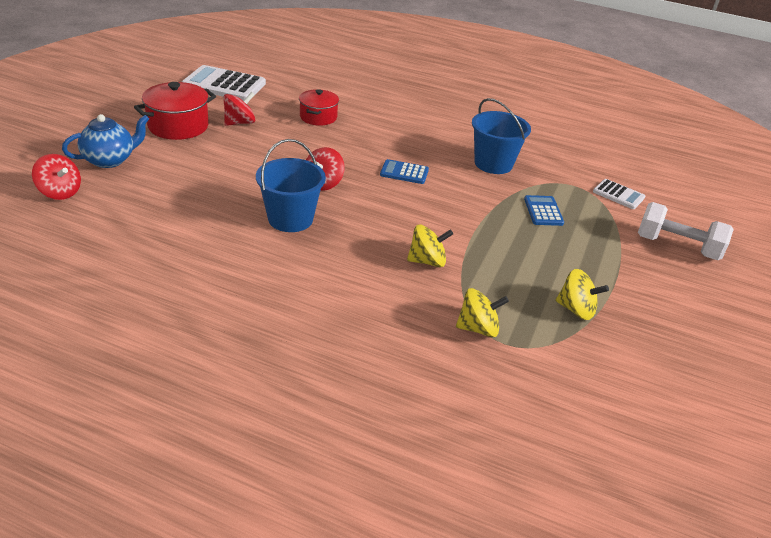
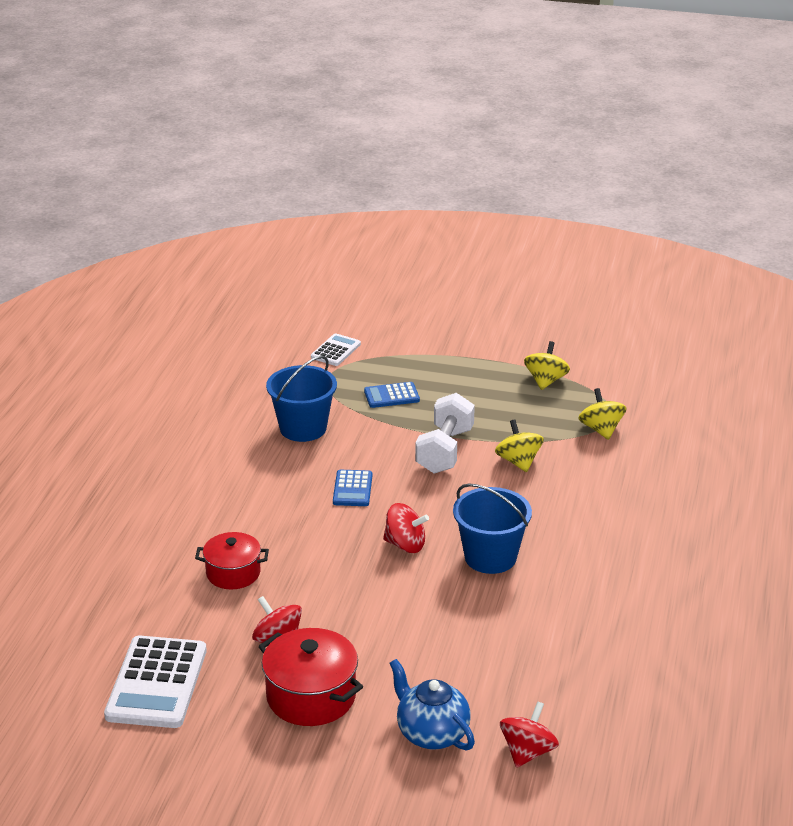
camera: 95 degrees left, 5 degrees down
white dumbbell [638,202,734,260] -> white dumbbell moved to [415,393,475,474]

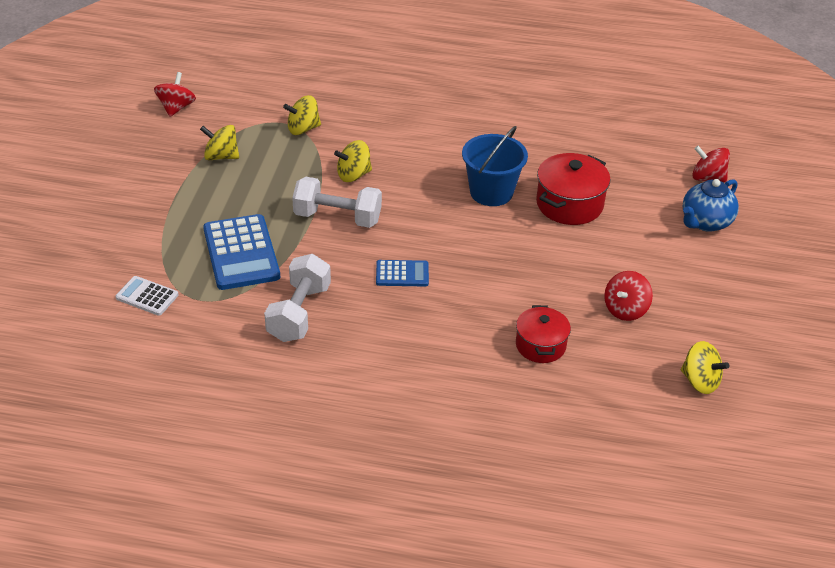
camera: 95 degrees left, 10 degrees up
white calculator [104,635,207,728] -> yellow spinning top [681,341,729,394]
red pot [258,628,363,726] -> red pot moved to [536,153,610,225]
blue bucket [266,356,337,442] -> white dumbbell [264,254,331,342]
blue calculator [364,382,420,408] -> blue calculator [203,214,280,290], size x1.85
red spinning top [383,503,429,553] -> red spinning top moved to [154,72,196,117]

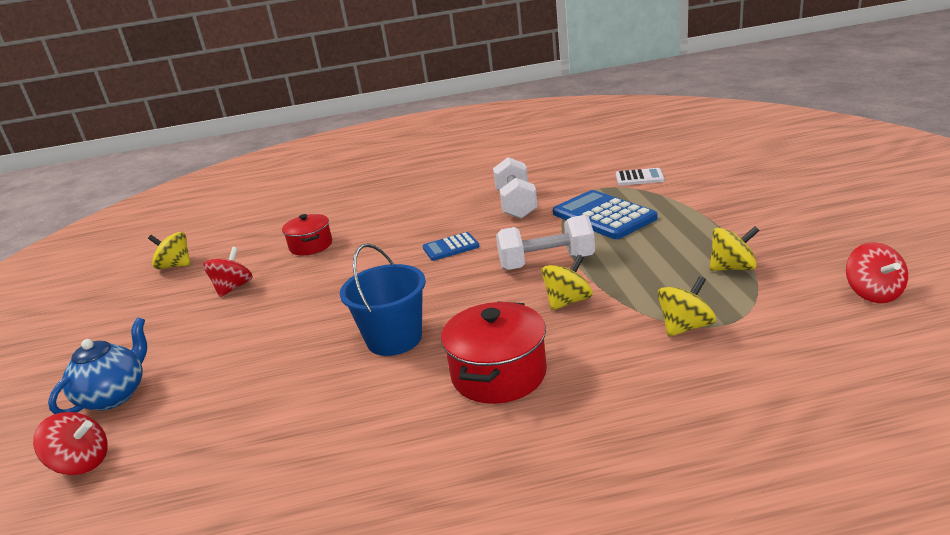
camera: 165 degrees right, 15 degrees down
red pot [536,153,610,225] -> red pot moved to [441,302,547,404]

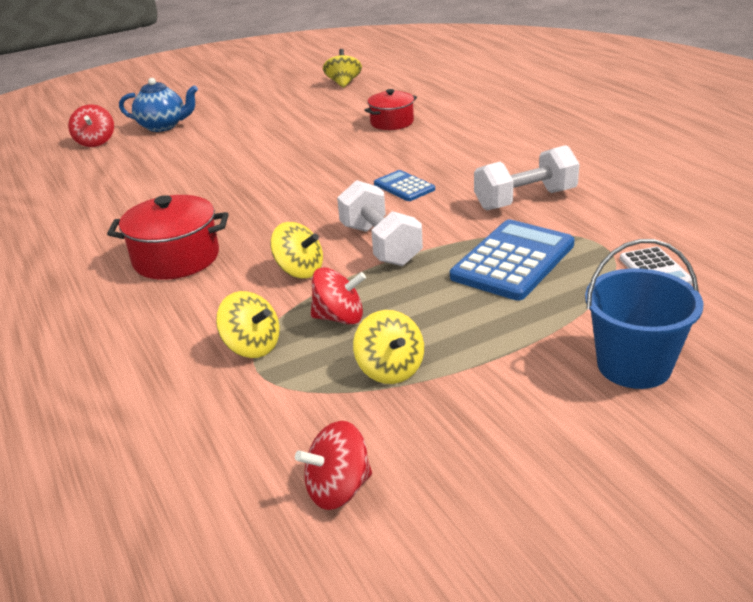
camera: 70 degrees right, 5 degrees up
red spinning top [203,247,253,297] -> red spinning top moved to [311,267,366,325]
blue bucket [340,243,426,356] -> blue bucket moved to [585,239,703,389]

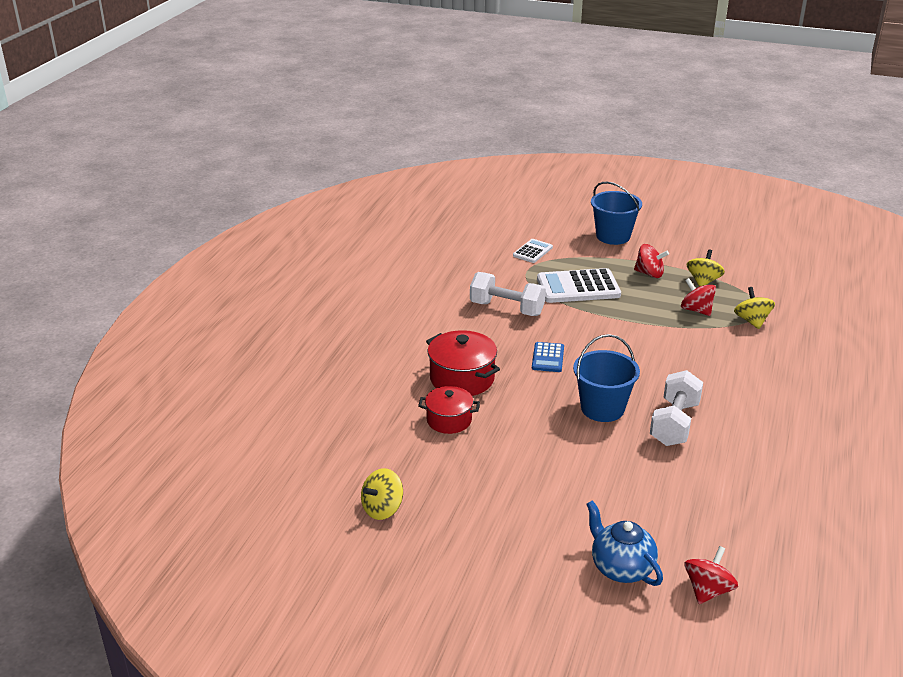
camera: 135 degrees left, 0 degrees up
red pot [107,195,229,280] -> red pot moved to [426,330,500,396]
yellow spinning top [270,222,323,278] -> none
red spinning top [295,421,372,510] -> red spinning top moved to [634,244,669,278]
white dumbbell [337,180,423,266] -> white dumbbell moved to [650,370,703,446]
blue calculator [450,219,575,301] -> white calculator [537,268,621,303]
none -> blue bucket [573,334,640,422]

